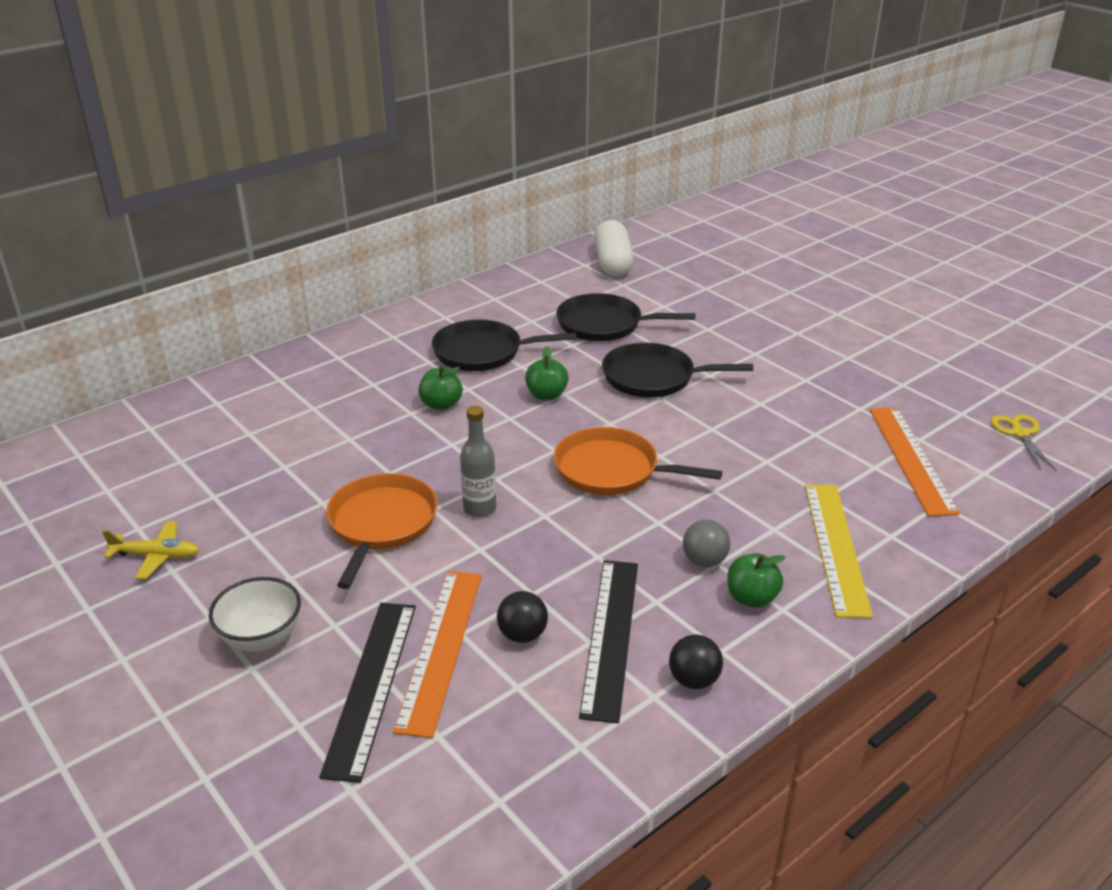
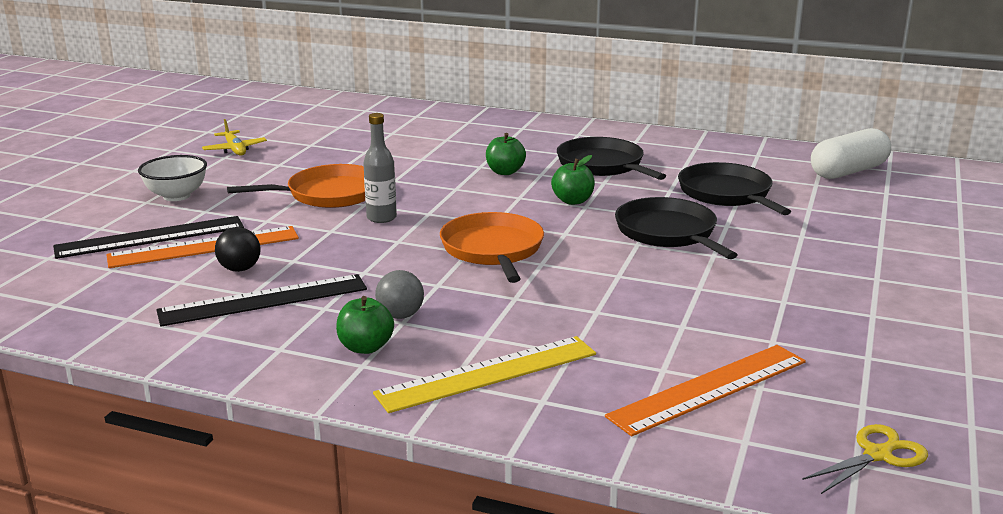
camera: 60 degrees right, 10 degrees down
black ball [669,635,723,689] -> none

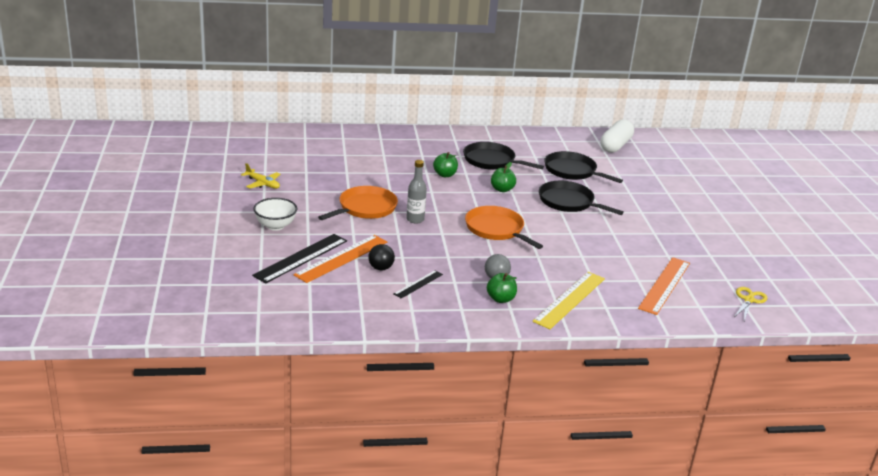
camera: 30 degrees left, 5 degrees up
black ruler [156,274,367,326] -> black ruler [394,270,443,299], size x0.54

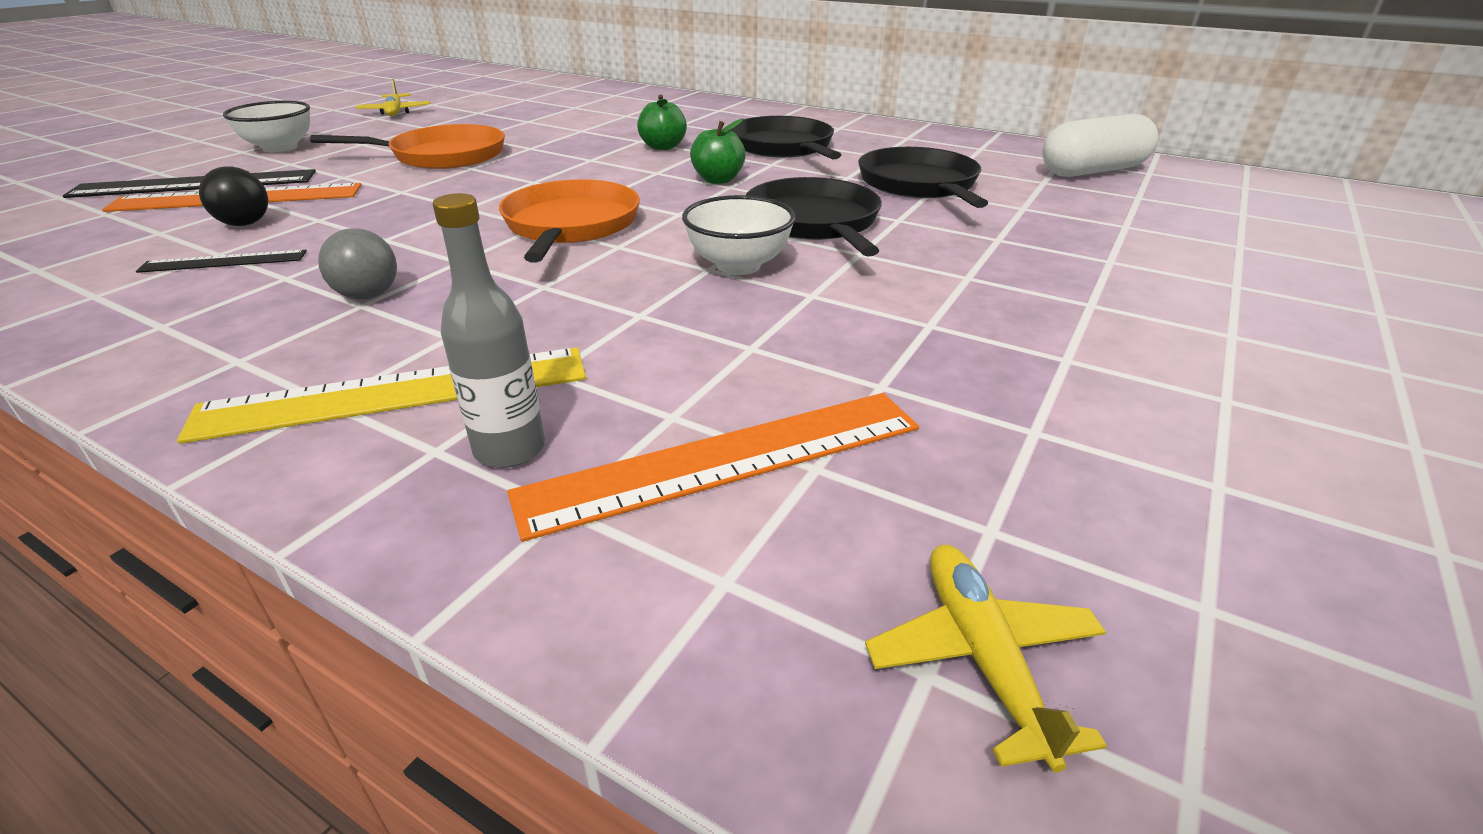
camera: 40 degrees right, 5 degrees up
grey bottle [406,160,427,224] -> grey bottle moved to [433,193,545,468]
green apple [487,273,517,303] -> none
yellow scissors [734,287,767,321] -> yellow plane [865,545,1107,772]
none -> white bowl [682,195,796,275]

